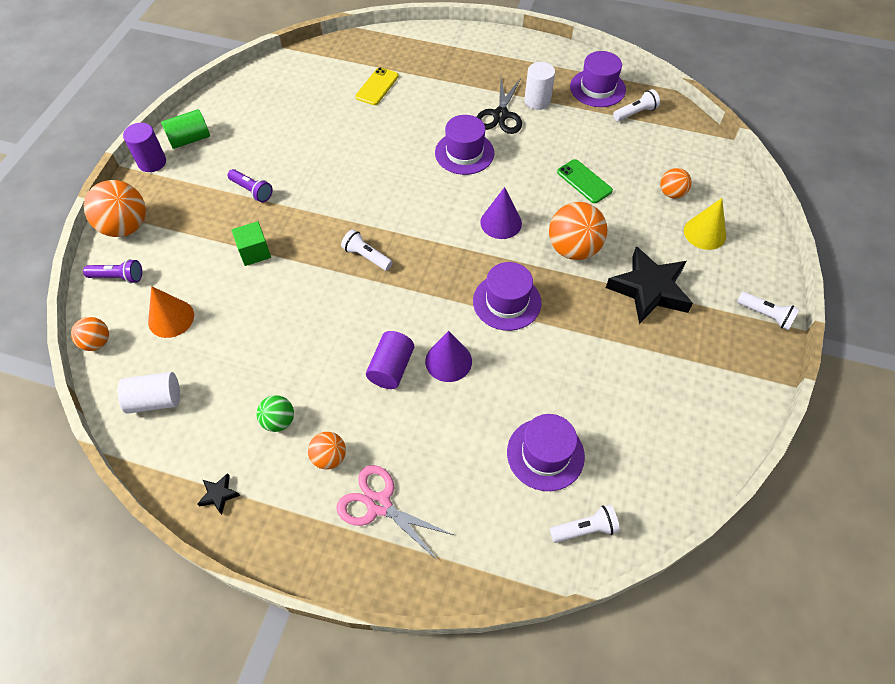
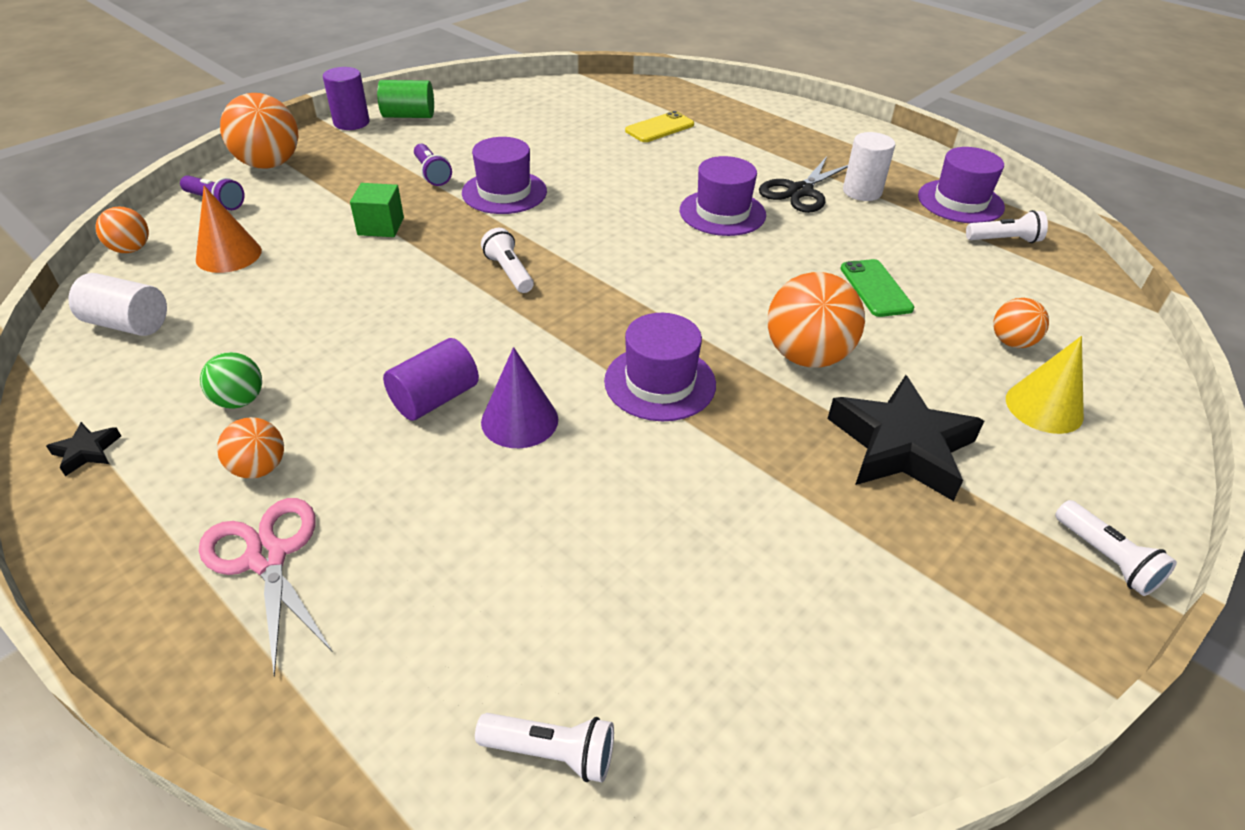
camera: 25 degrees right, 15 degrees down
purple cone [480,187,522,239] -> none
purple hat [507,414,585,491] -> purple hat moved to [462,137,547,214]

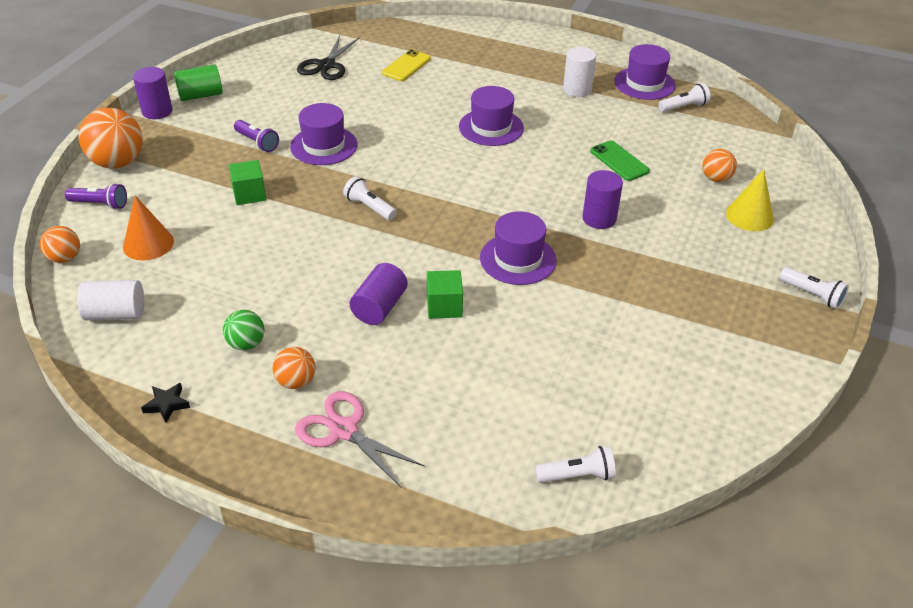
camera: 20 degrees left, 0 degrees up
purple cone [481,347,558,448] -> green cube [427,270,463,319]
black scissors [759,156,848,213] -> black scissors moved to [297,36,359,80]
orange ball [768,272,865,368] -> purple cylinder [582,170,623,229]
black star [828,375,984,501] -> none

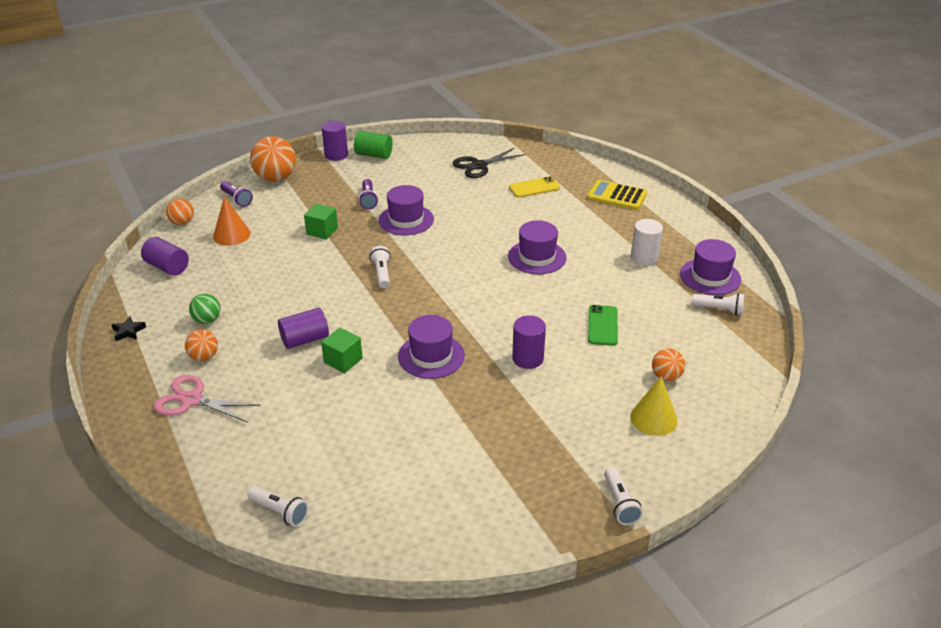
camera: 40 degrees right, 5 degrees down
white cylinder [77,280,144,320] -> purple cylinder [141,237,189,276]
pink scissors [295,391,425,487] -> pink scissors turned 60 degrees counterclockwise [154,375,261,423]
none -> yellow calculator [587,180,647,210]

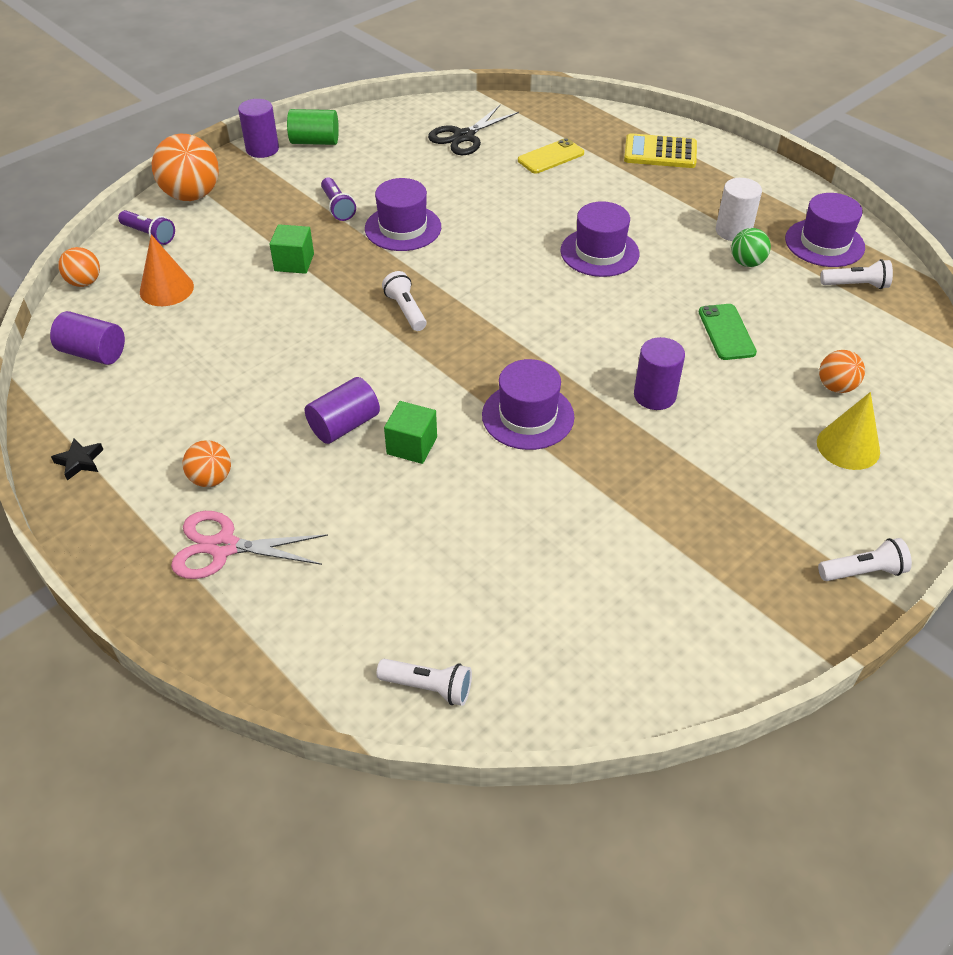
camera: 15 degrees left, 10 degrees up
green ball [189,294,221,324] -> green ball moved to [731,228,771,267]
white flashlight [604,467,643,525] -> white flashlight turned 75 degrees counterclockwise [818,538,912,581]

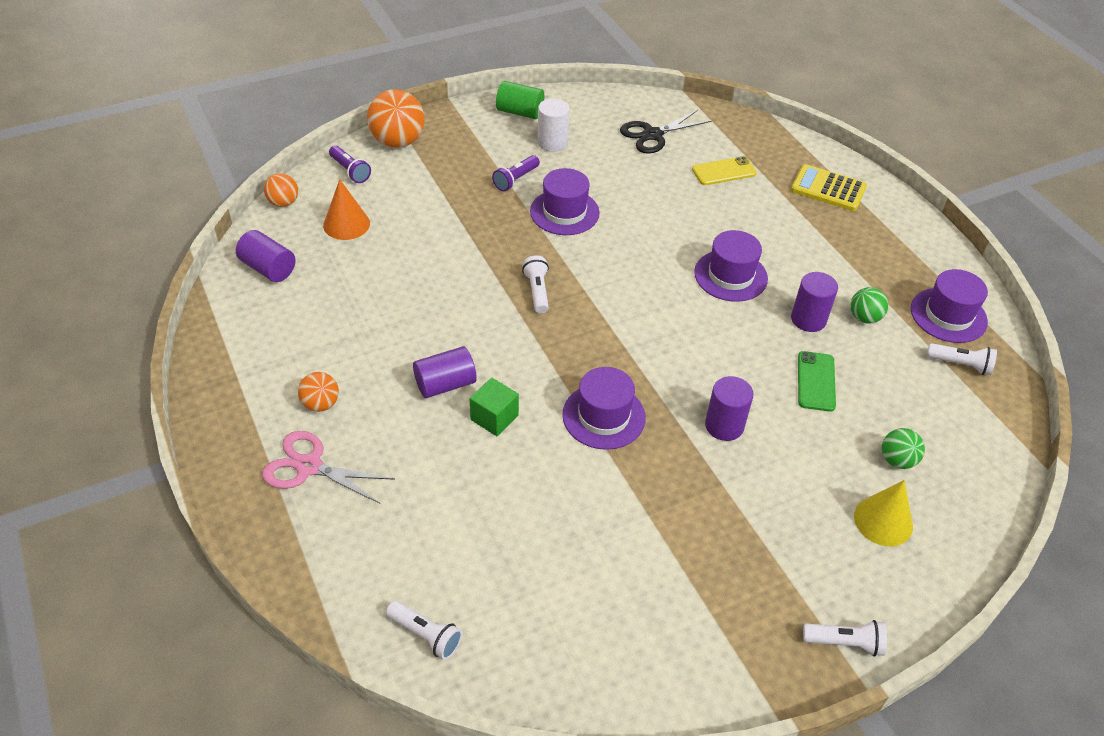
camera: 15 degrees right, 0 degrees up
black star [51,439,104,481] -> none
purple cylinder [238,99,279,158] -> purple cylinder moved to [791,272,838,332]
green cube [269,224,314,274] -> none
purple flashlight [321,177,356,221] -> purple flashlight turned 45 degrees clockwise [492,155,540,191]
white cylinder [716,178,762,241] -> white cylinder moved to [537,98,570,152]
orange ball [819,350,865,393] -> green ball [882,428,925,469]

